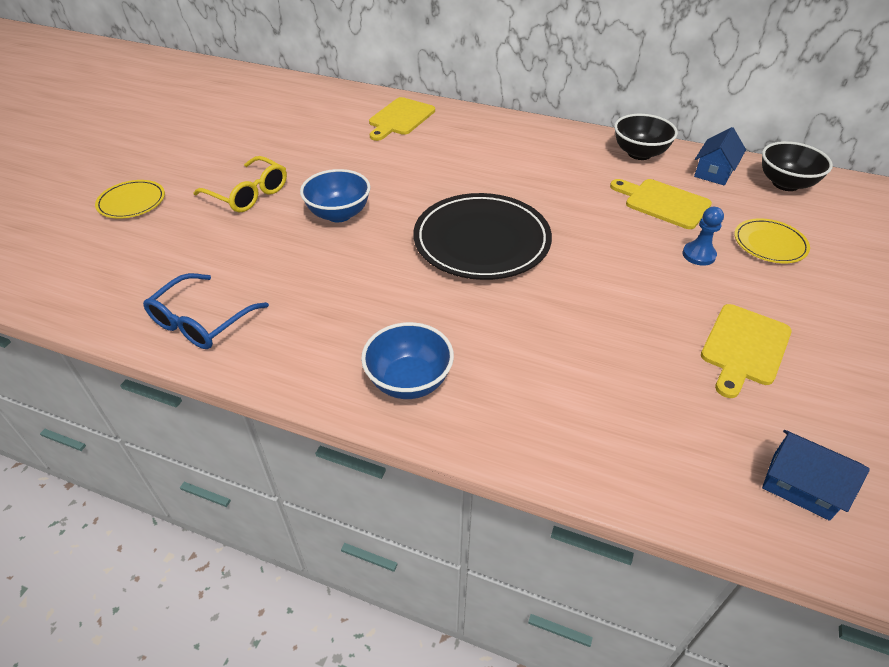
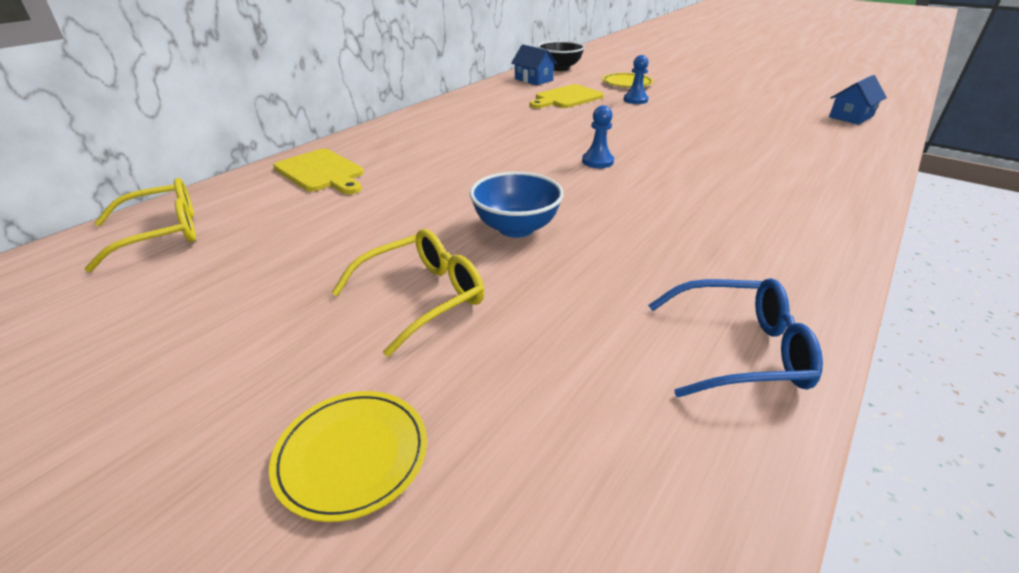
camera: 75 degrees left, 10 degrees down
blue glasses [143,273,269,349] -> blue glasses turned 45 degrees counterclockwise [648,278,823,397]
blue bowl [361,322,454,399] -> none
black plate [413,193,552,280] -> blue pawn [582,105,614,168]
black bowl [614,114,678,160] -> none
yellow cutting board [701,304,792,398] -> none
none -> yellow glasses [85,178,196,272]

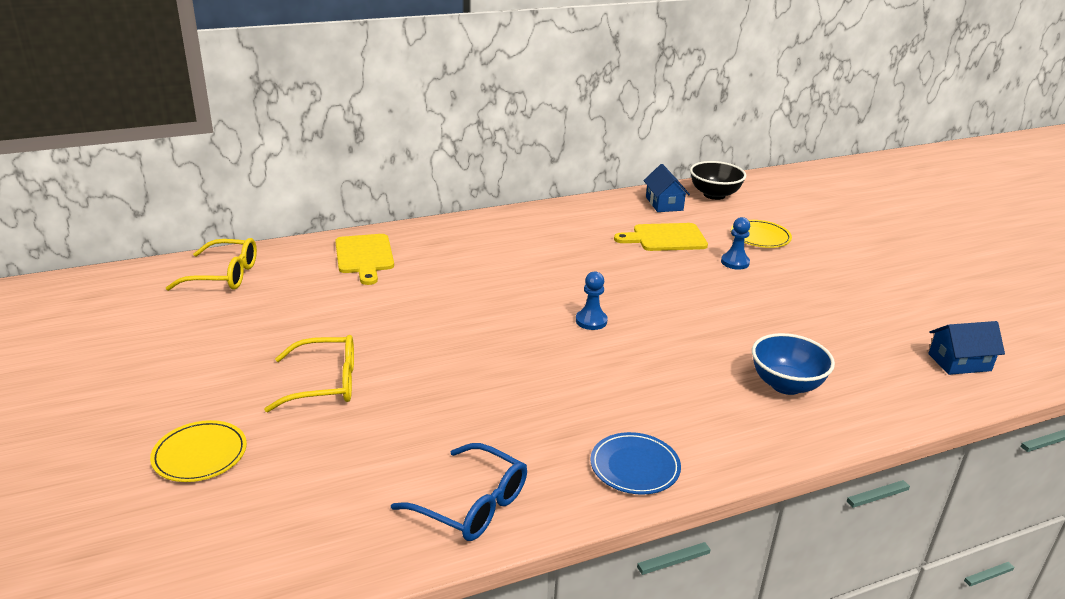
camera: 30 degrees right, 5 degrees down
blue bowl [470,172,564,238] -> blue bowl moved to [752,333,835,395]
none -> blue plate [590,432,681,495]

